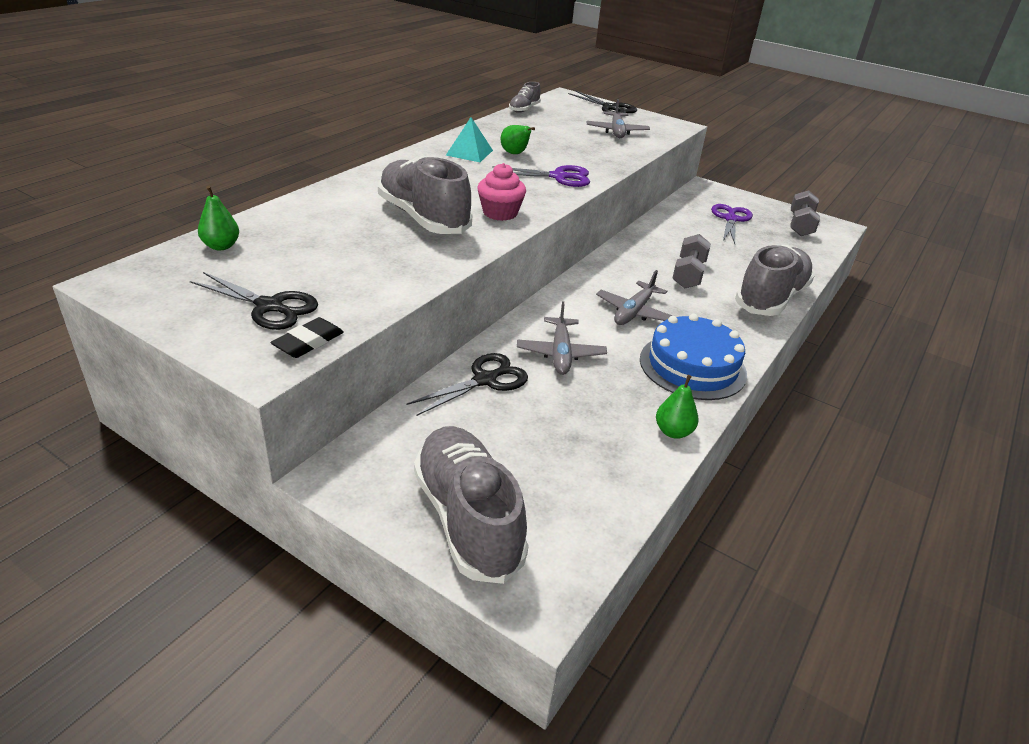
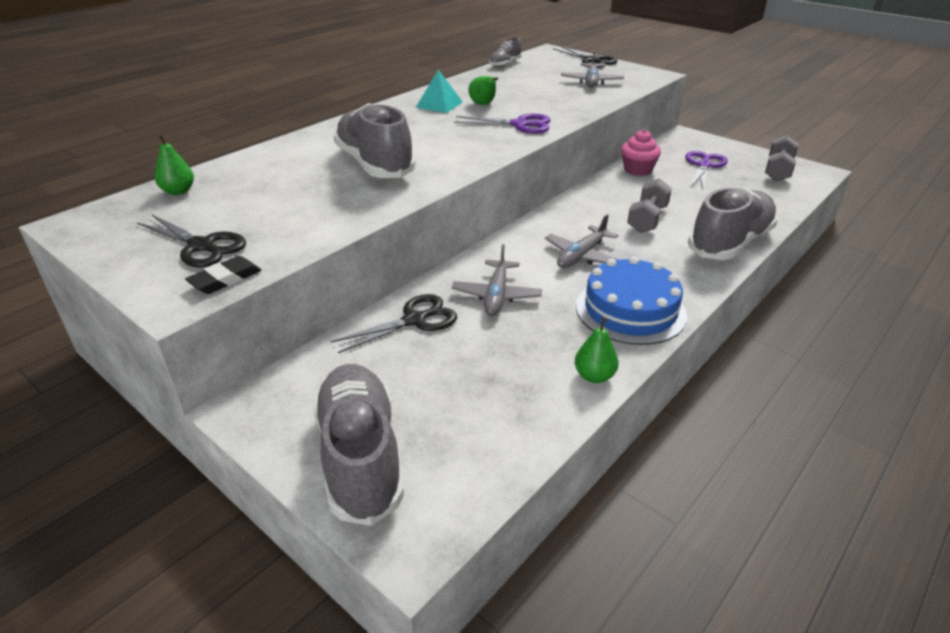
camera: 10 degrees right, 0 degrees up
pink cupcake [477,163,526,221] -> pink cupcake moved to [621,130,661,176]

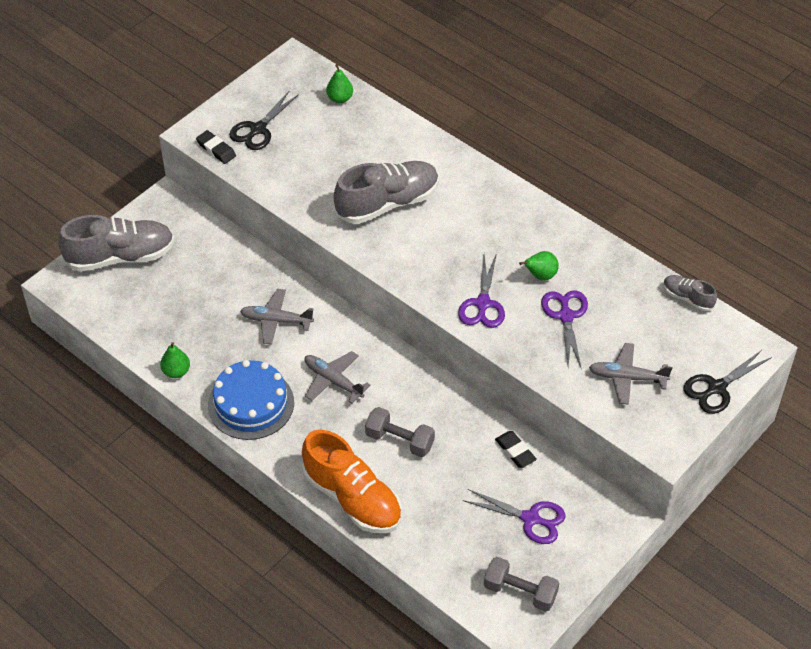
camera: 90 degrees right, 15 degrees up
black scissors [331,294,457,353] -> none
turquoise pyramid [415,70,463,113] -> none
pink cupcake [621,130,661,176] -> black eraser [495,431,537,468]
grey shoe [688,187,778,260] -> orange shoe [302,430,402,533]
none -> purple scissors [541,290,588,367]

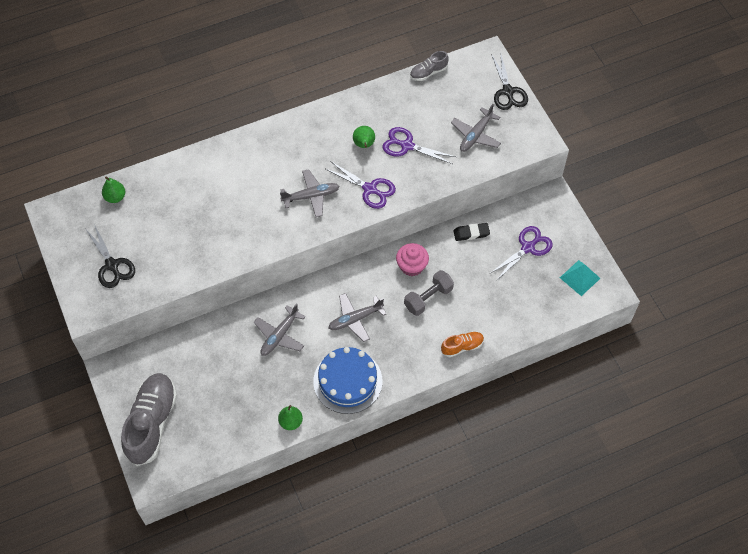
camera: 65 degrees left, 10 degrees up
black eraser [196,130,236,164] -> none
orange shoe [302,430,402,533] -> orange shoe [441,331,484,357], size x0.49
grey shoe [334,161,439,224] -> none
grey dumbbell [484,557,559,612] -> turquoise pyramid [560,260,601,296]
none -> grey plane [280,169,340,217]
none -> pink cupcake [396,243,429,276]

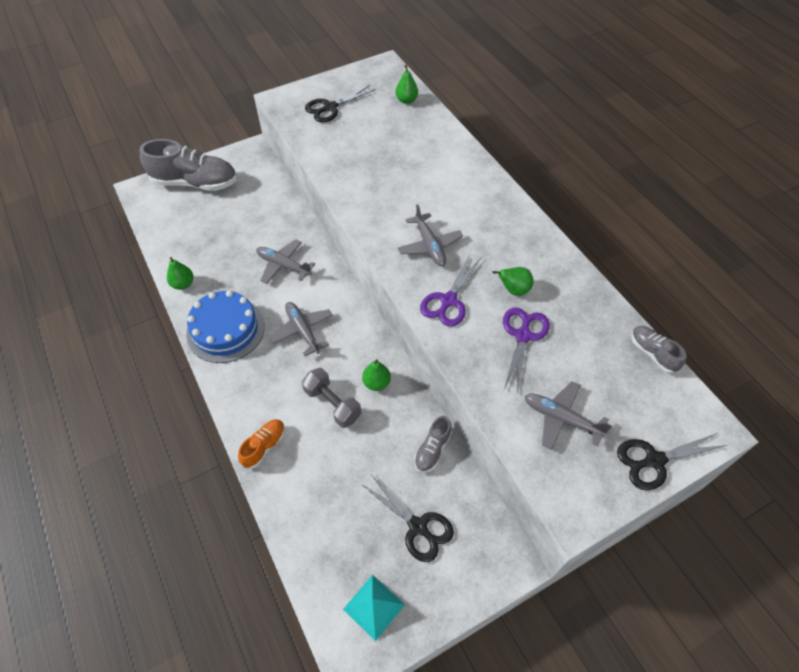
camera: 85 degrees right, 5 degrees down
pink cupcake [396,243,429,276] -> green pear [362,359,391,391]
orange shoe [441,331,484,357] -> orange shoe turned 120 degrees counterclockwise [238,419,285,469]
black eraser [453,223,490,241] -> grey shoe [414,416,452,473]
purple scissors [489,226,553,281] -> black scissors [361,476,454,562]

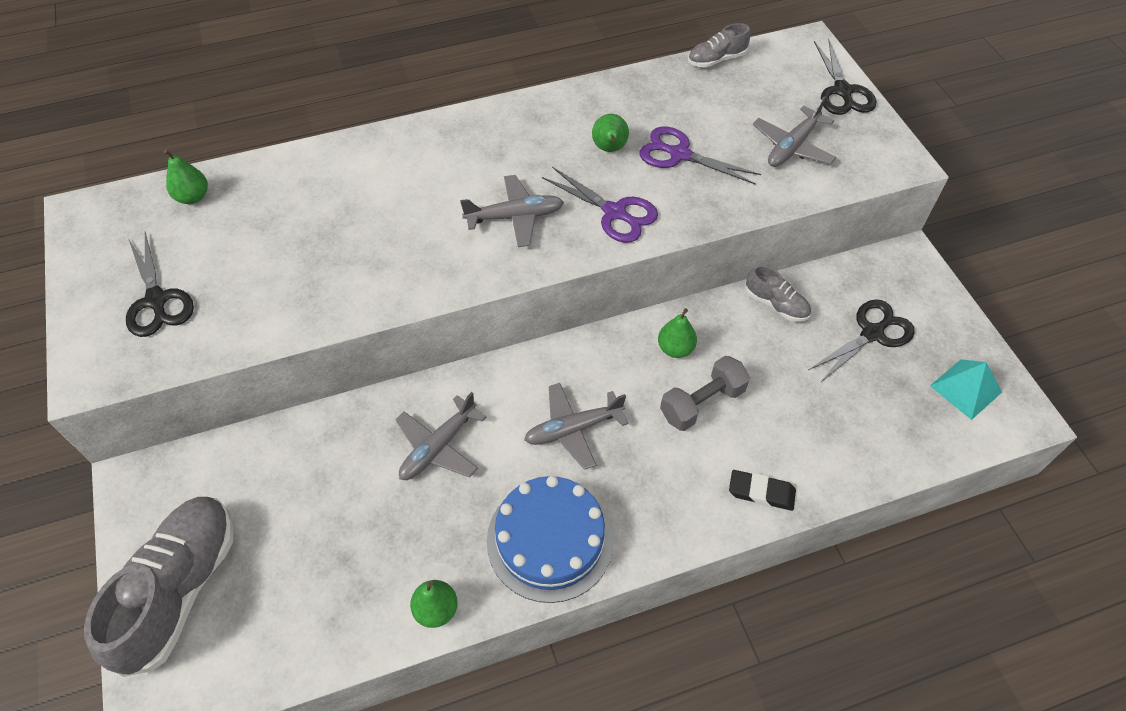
camera: 80 degrees left, 0 degrees up
orange shoe [238,419,285,469] -> black eraser [729,470,796,511]

